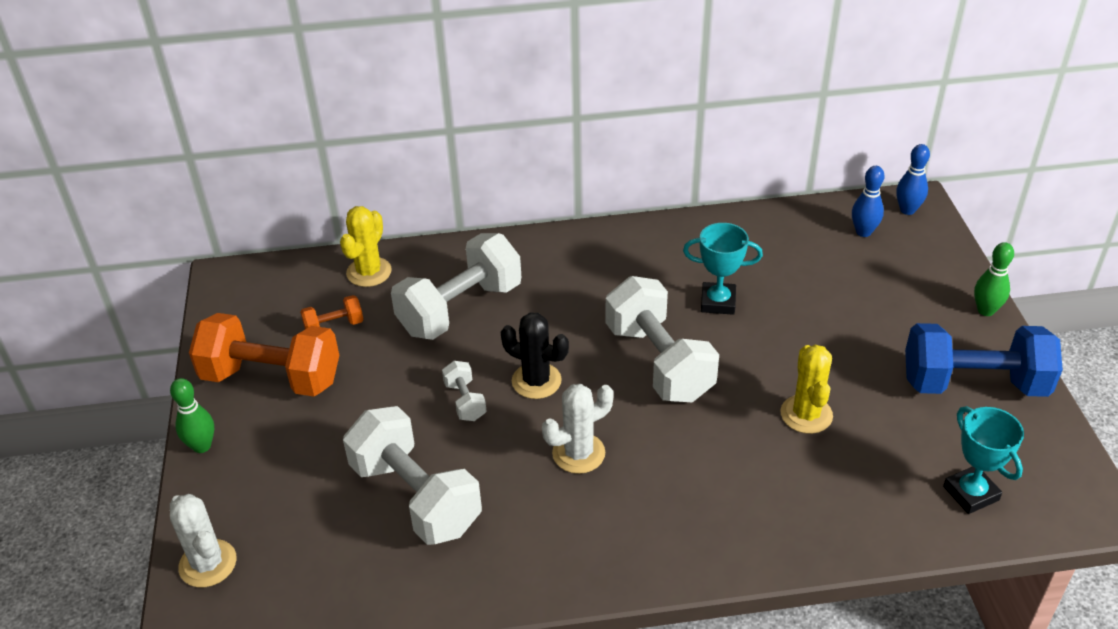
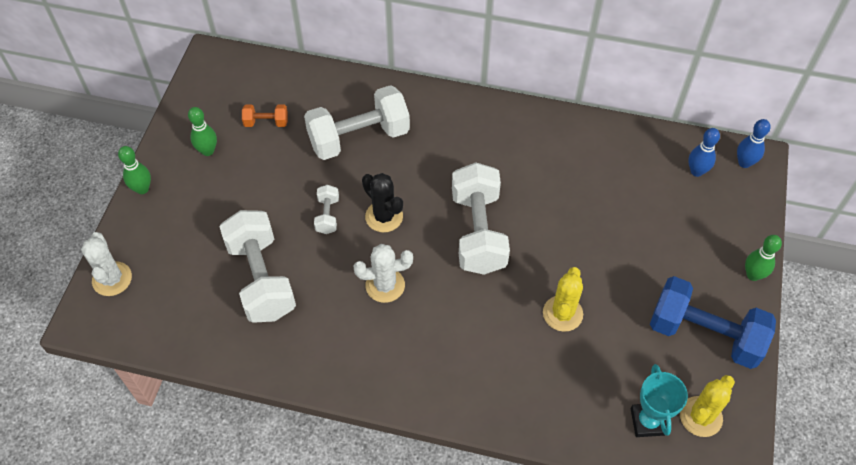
camera: 20 degrees right, 15 degrees up
orange dumbbell [189,313,339,397] -> green bowling pin [188,107,217,156]
yellow cactus [340,206,392,287] -> yellow cactus moved to [680,375,735,437]
turquoise trophy [683,223,763,315] -> none

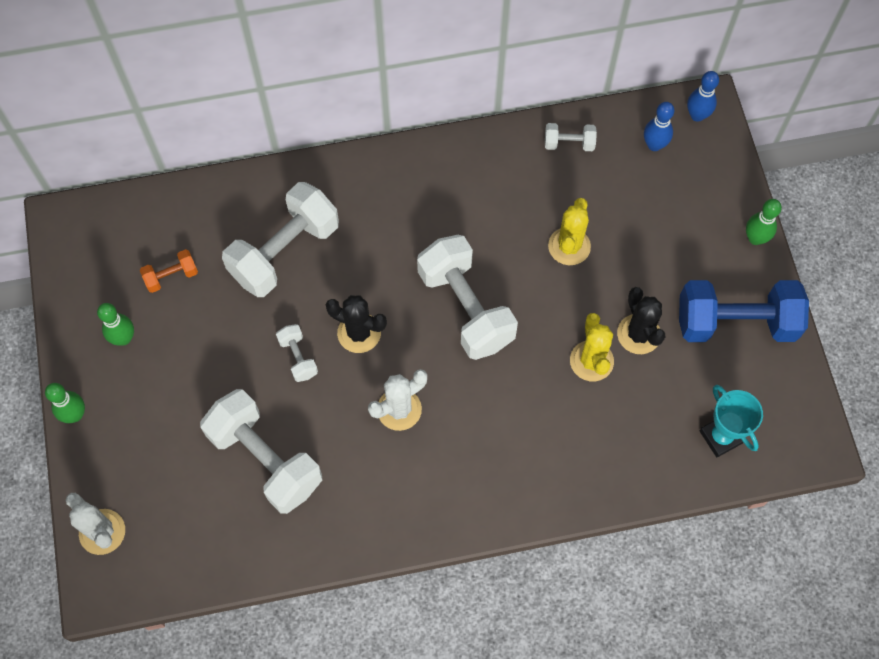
camera: 25 degrees left, 10 degrees up
yellow cactus [680,375,735,437] -> yellow cactus moved to [548,198,591,265]
none -> white dumbbell [545,123,597,151]
none -> black cactus [617,287,665,354]

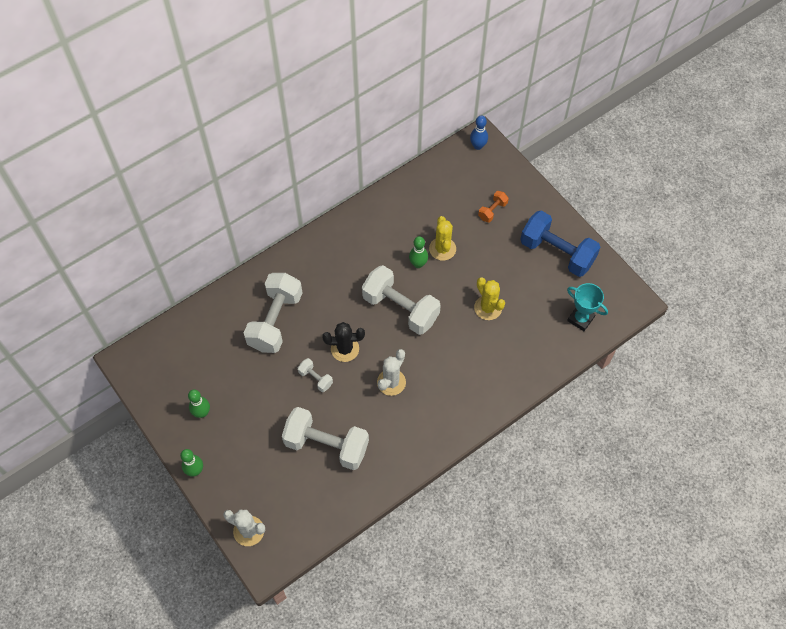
camera: 25 degrees left, 5 degrees down
orange dumbbell [140,249,198,293] -> orange dumbbell moved to [478,191,509,222]
white dumbbell [545,123,597,151] -> none
black cactus [617,287,665,354] -> none
blue bowling pin [644,102,674,151] -> none
blue dumbbell [679,280,809,342] -> blue dumbbell turned 60 degrees clockwise [520,210,600,277]
green bowling pin [746,199,782,245] -> green bowling pin moved to [409,236,428,268]

